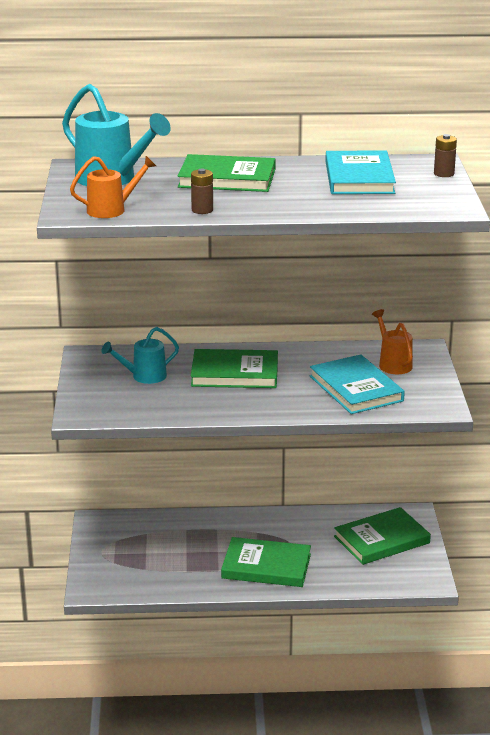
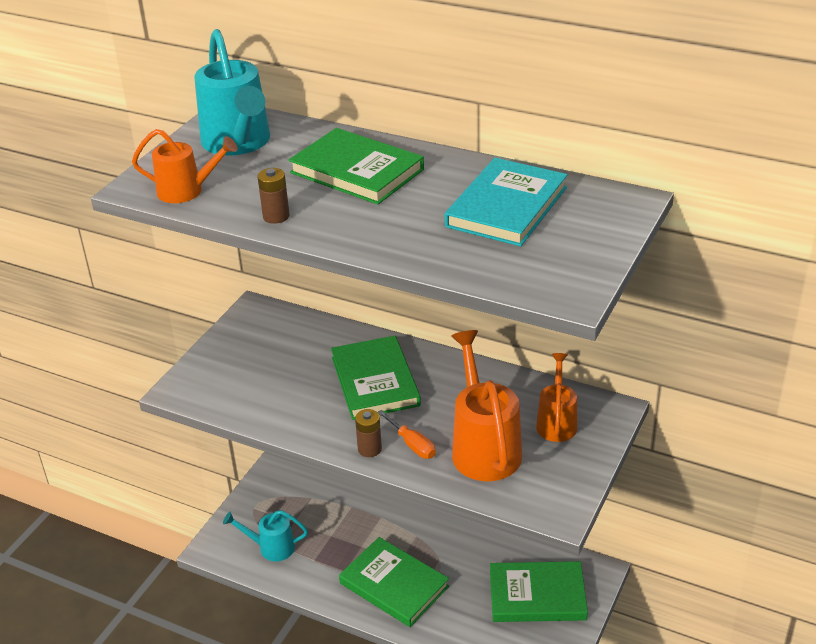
camera: 30 degrees right, 10 degrees up
turquoise watering can [101,327,179,384] -> turquoise watering can moved to [223,510,308,561]
green book [191,349,278,388] -> green book turned 45 degrees clockwise [331,336,421,420]
turquoise book [310,354,405,414] -> orange watering can [451,330,522,481]
brown battery [434,134,457,177] -> brown battery moved to [355,409,382,457]
none -> orange screwdriver [377,410,436,459]

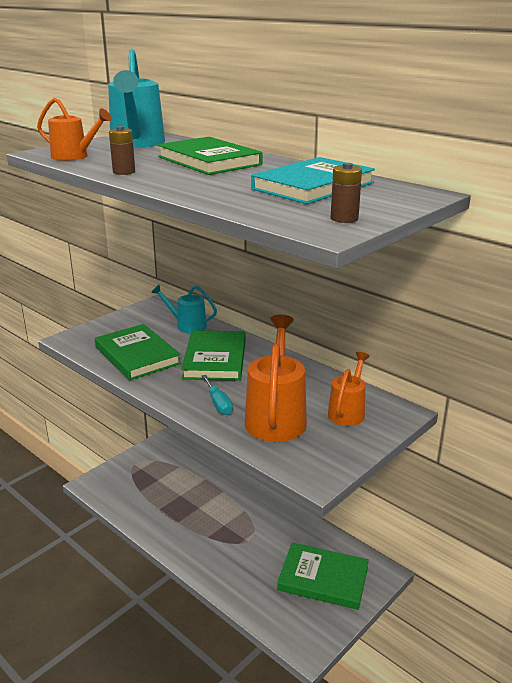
camera: 15 degrees right, 10 degrees down
turquoise watering can [223,510,308,561] -> turquoise watering can moved to [151,285,217,333]
green book [339,537,449,627] -> green book moved to [95,324,181,380]
brown battery [355,409,382,457] -> brown battery moved to [331,163,362,223]
orange screwdriver [377,410,436,459] -> turquoise screwdriver [202,375,233,415]

